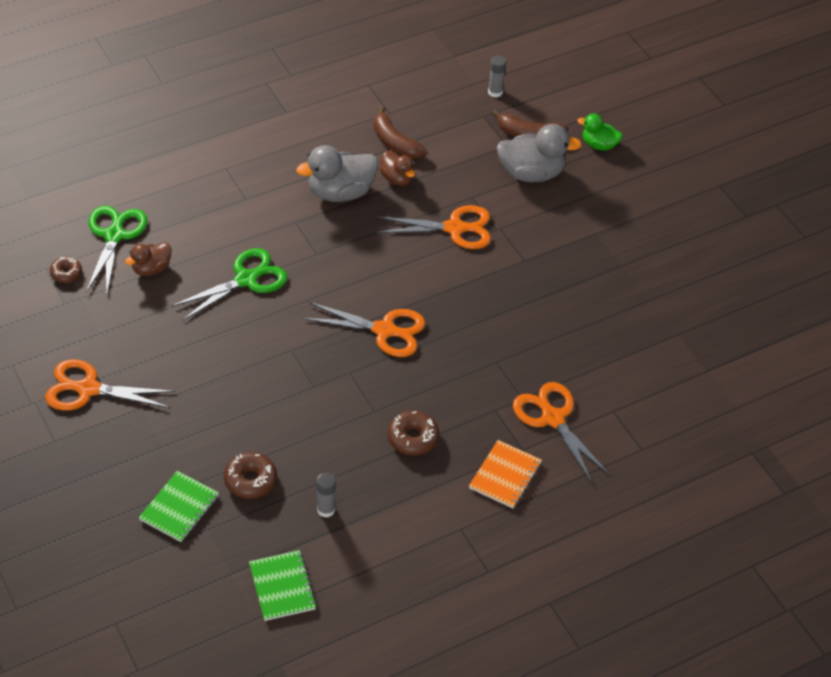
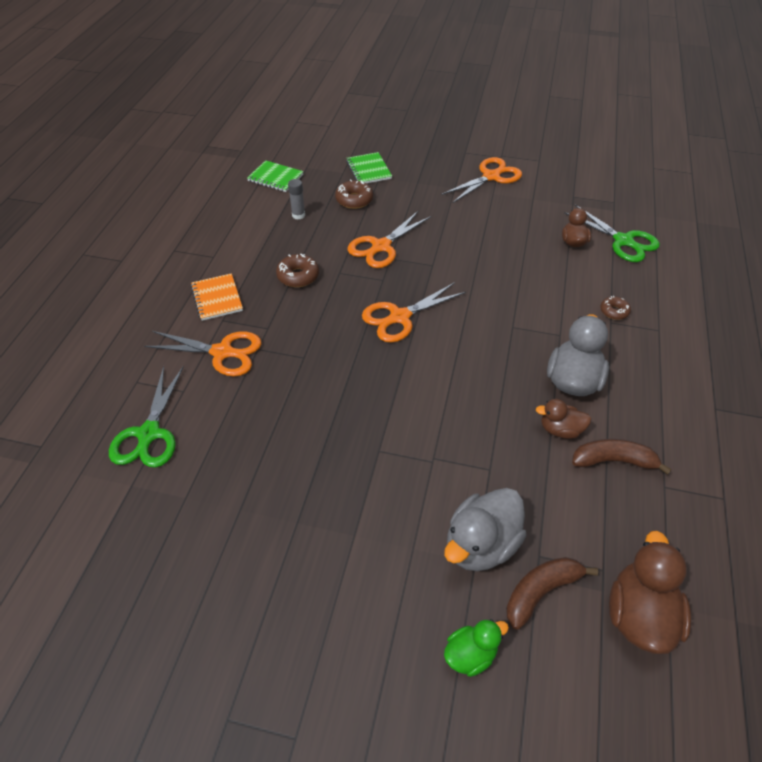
camera: 135 degrees right, 0 degrees up
brown donut [50,257,82,283] -> brown donut moved to [600,296,631,320]
green scissors [171,248,288,321] -> green scissors moved to [109,366,183,468]
orange scissors [376,205,491,249] -> orange scissors moved to [348,211,431,268]
grey glue stick [488,55,506,98] -> brown duck [609,531,691,654]

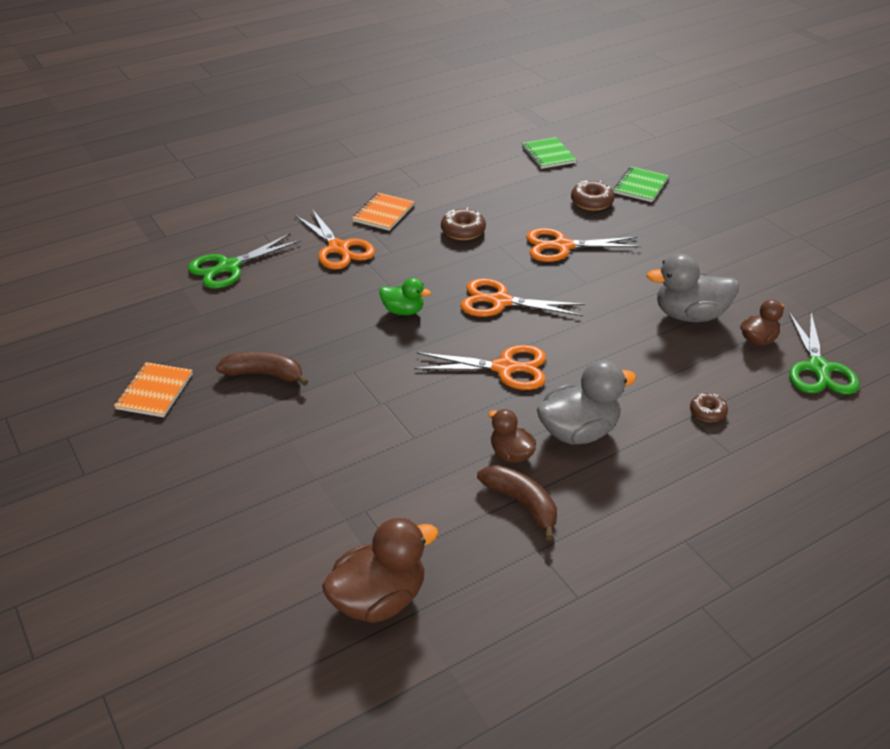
camera: 45 degrees right, 10 degrees down
grey glue stick [288,179,305,220] -> none
orange scissors [442,157,522,203] -> orange scissors moved to [414,345,546,390]
grey duck [444,488,527,571] -> grey duck moved to [646,254,739,322]
green duck [444,619,509,677] -> green duck moved to [379,278,431,315]
brown banana [506,557,598,630] -> brown banana moved to [216,351,309,386]
none -> orange notebook [114,362,193,417]

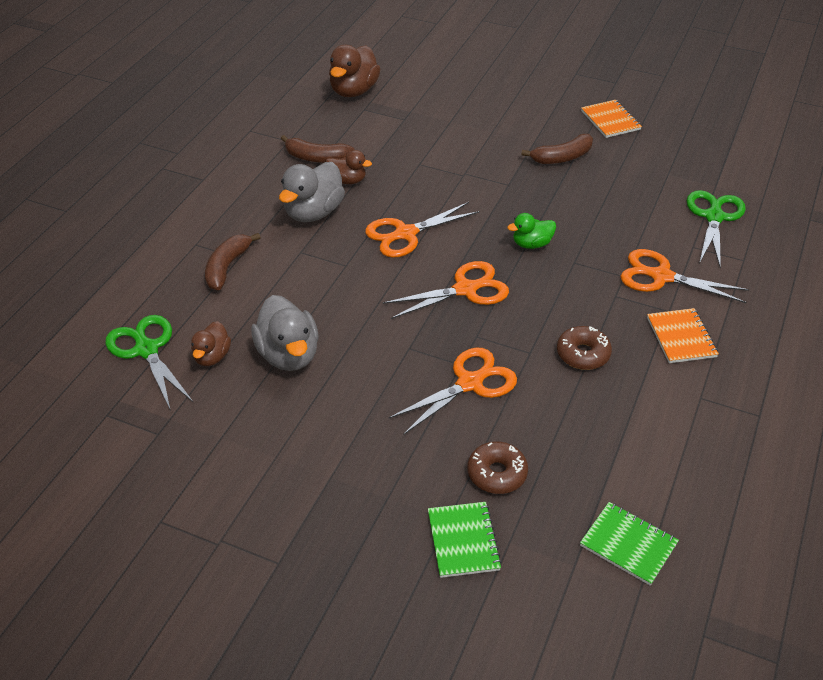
camera: 145 degrees right, 5 degrees up
grey duck [646,254,739,322] -> grey duck turned 105 degrees clockwise [251,295,319,371]
brown donut [690,393,728,422] -> brown banana [205,233,261,290]

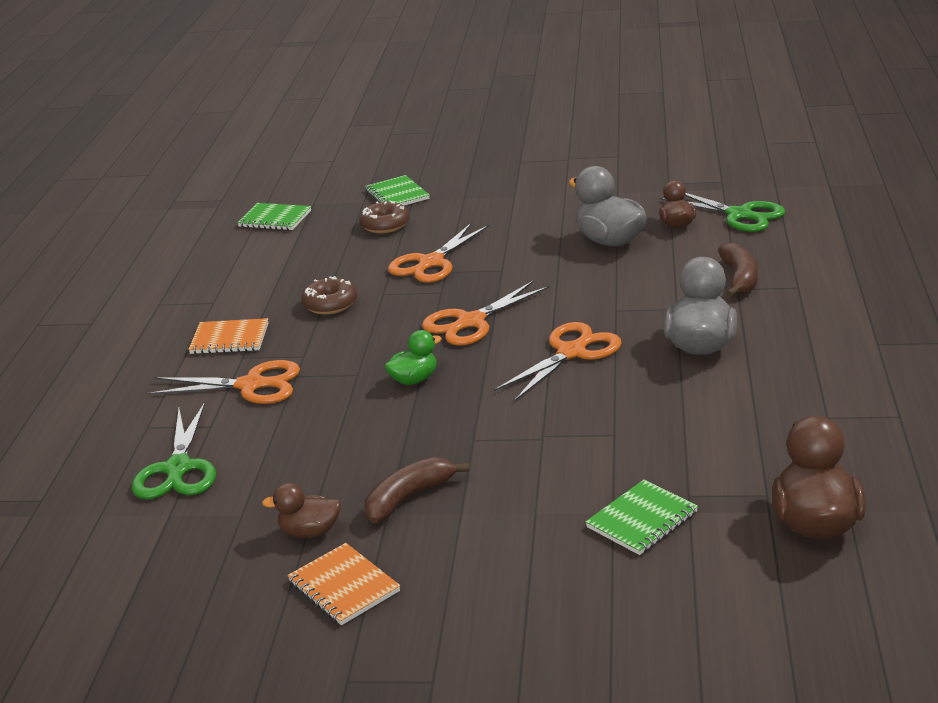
camera: 165 degrees right, 15 degrees down
brown banana [281,135,355,163] -> none
brown duck [326,150,372,184] -> brown duck moved to [262,483,341,538]
orange notebook [647,308,719,363] -> orange notebook turned 60 degrees counterclockwise [188,318,268,354]
none -> green notebook [585,480,698,555]

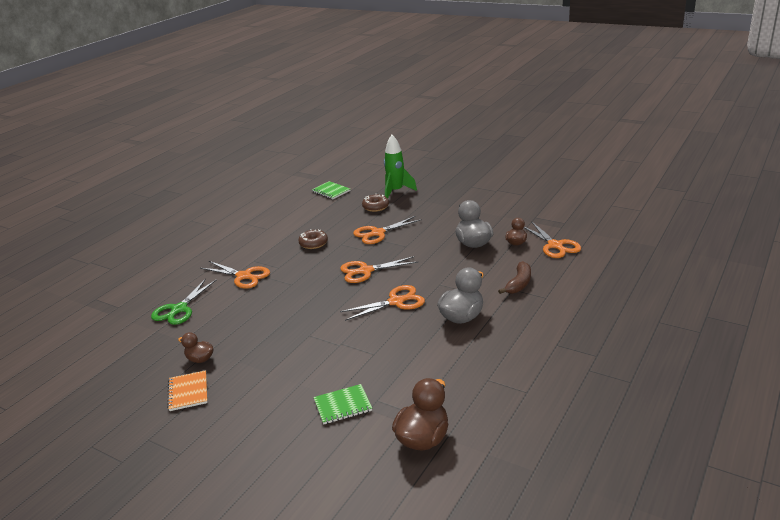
camera: 25 degrees right, 0 degrees up
orange notebook [188,318,268,354] -> none
brown banana [364,457,469,523] -> none
green notebook [365,175,430,206] -> green rocket [384,135,417,198]
green duck [385,330,442,385] -> none
green scissors [660,193,785,232] -> orange scissors [524,221,581,258]

